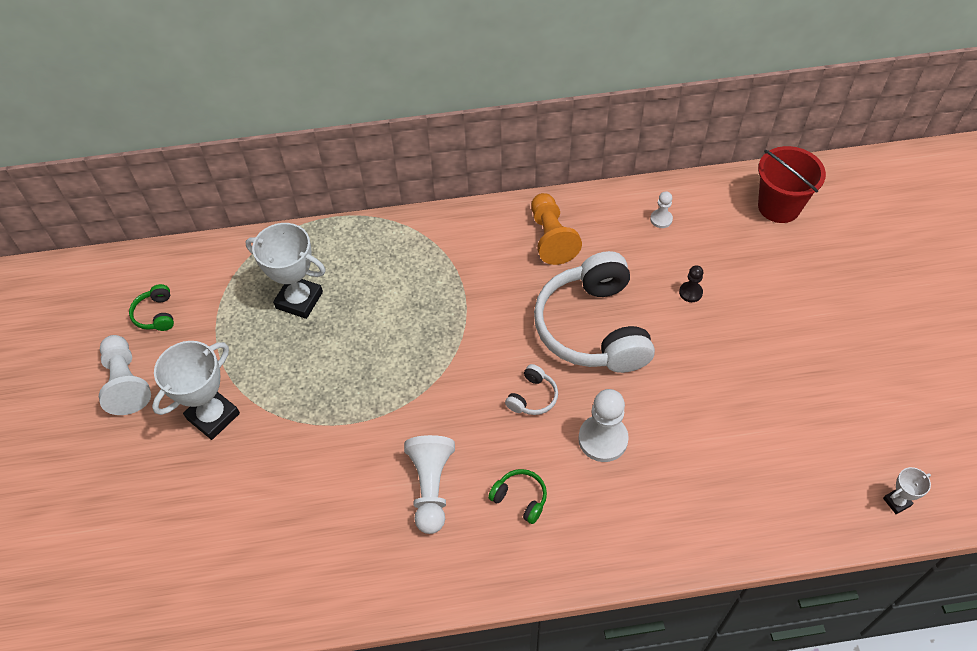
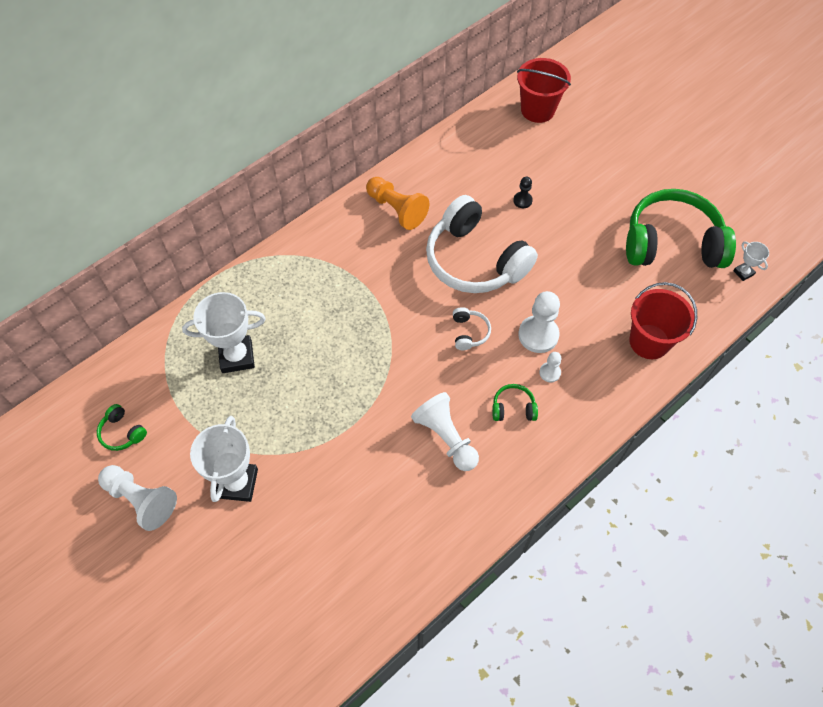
camera: 35 degrees left, 5 degrees up
white pawn [650,191,673,228] -> white pawn moved to [539,352,562,382]
white trophy [883,467,931,514] -> white trophy turned 60 degrees counterclockwise [733,242,769,281]
none -> green headphones [626,189,736,268]
none -> red bucket [629,282,697,359]

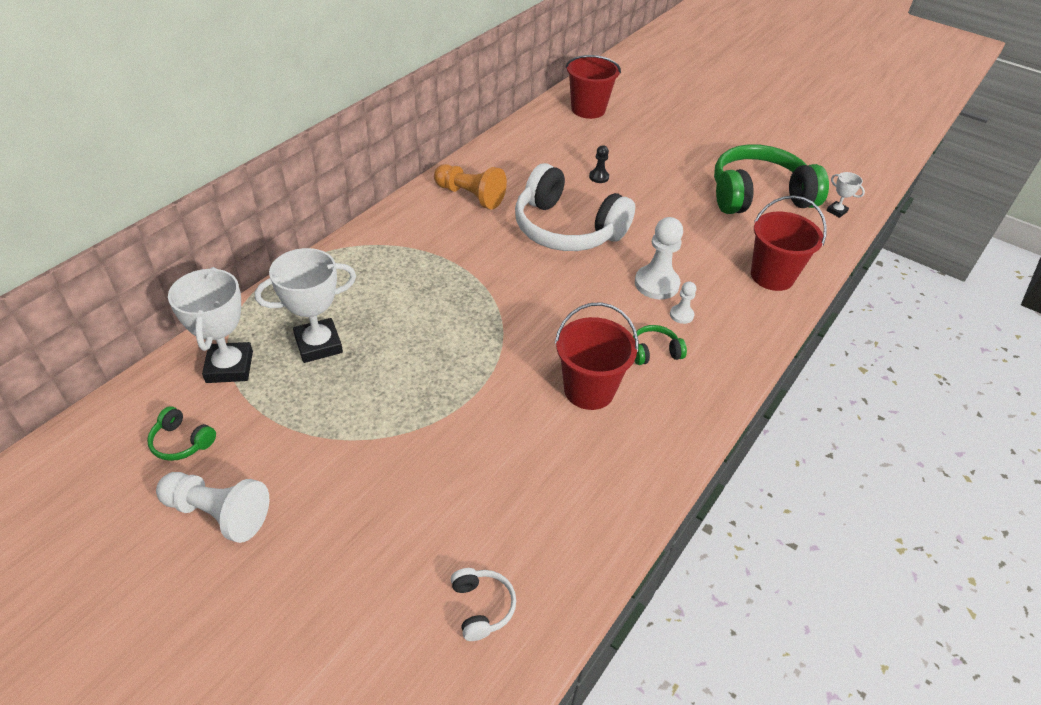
camera: 15 degrees left, 15 degrees down
white trophy [190,416,258,502] -> white trophy moved to [168,267,253,383]
white pawn [411,392,479,471] -> red bucket [555,302,639,410]
white headphones [453,307,491,350] -> white headphones moved to [451,568,516,641]

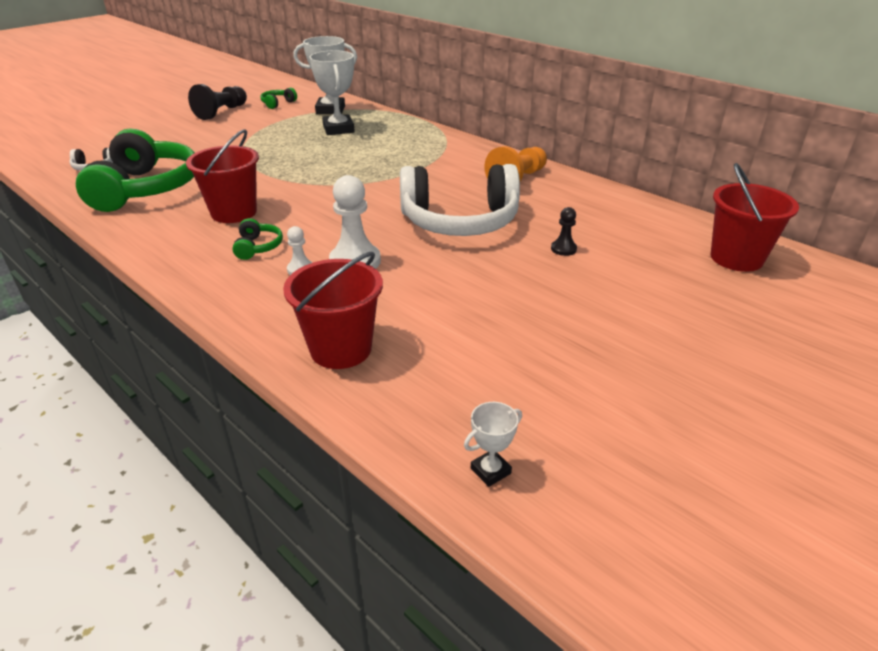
camera: 100 degrees right, 10 degrees down
white pawn [156,472,269,543] -> black pawn [188,84,247,120]
white headphones [515,163,635,251] -> white headphones turned 135 degrees counterclockwise [400,164,520,236]
green headphones [714,144,829,214] -> green headphones moved to [76,128,195,212]

